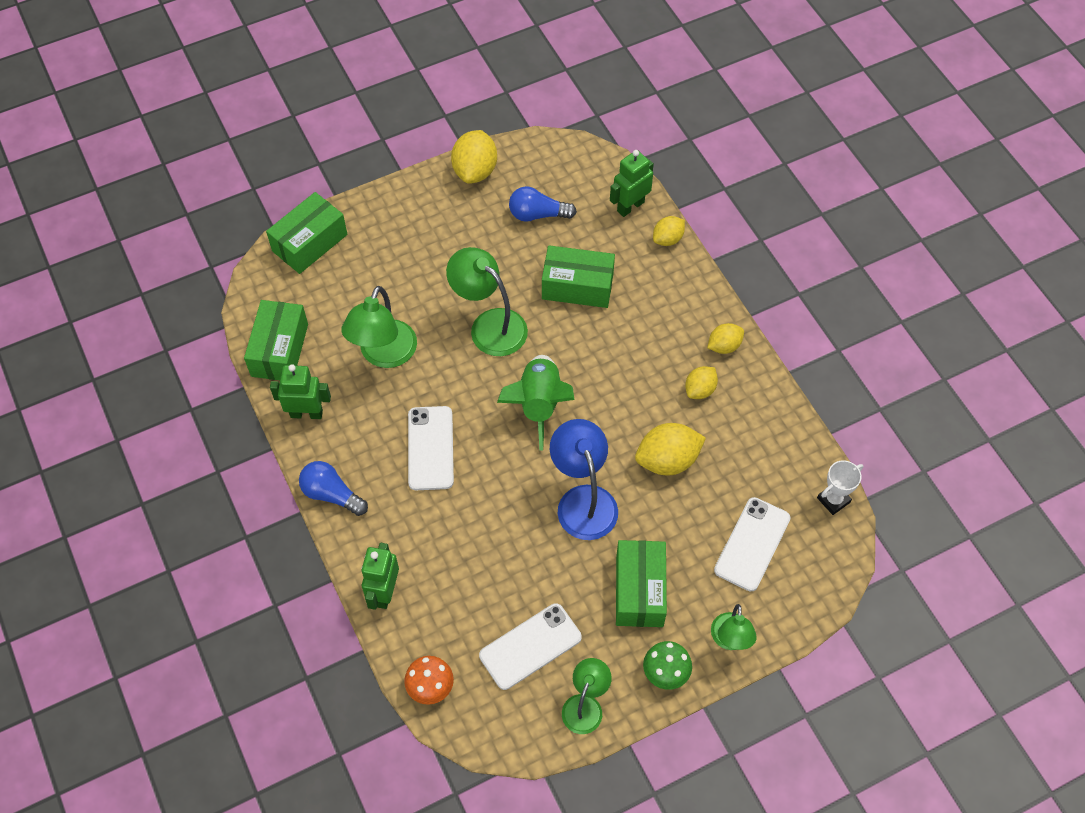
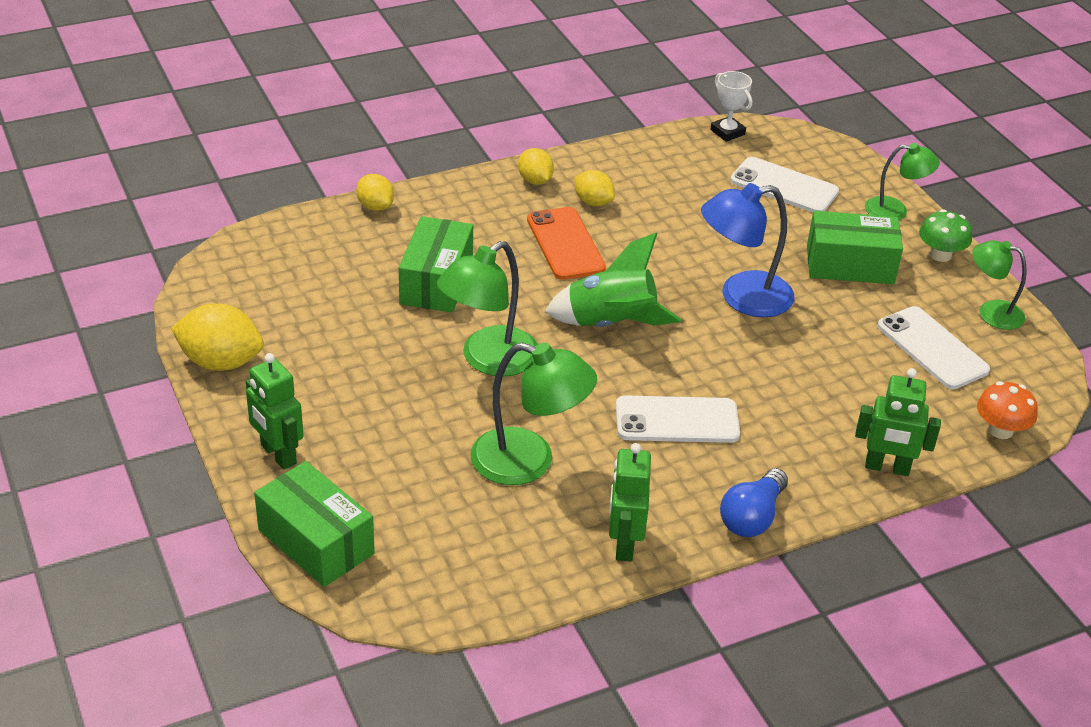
camera: 90 degrees left, 20 degrees down
green box [244,300,308,380] -> none
blue light bulb [509,186,577,222] -> none
green robot [610,150,654,217] -> green robot moved to [246,353,304,470]
yellow lemon [635,423,706,475] -> none
none -> orange phone [527,207,606,280]

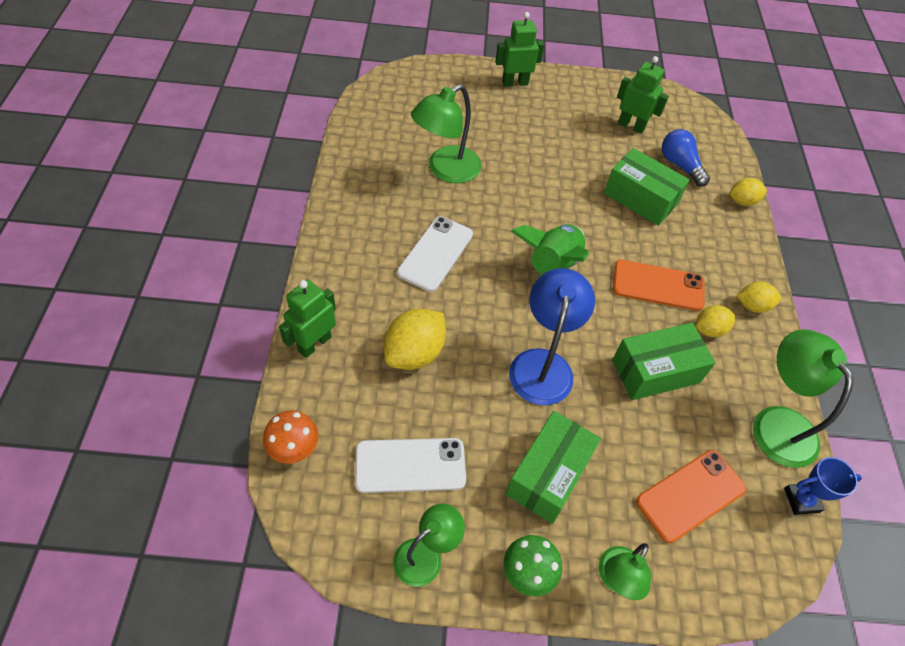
camera: 115 degrees right, 15 degrees up
yellow lemon [171,303,264,371] -> yellow lemon moved to [384,309,446,370]
green box [254,461,375,587] -> green box moved to [612,323,716,400]
green lamp [437,241,538,376] -> green lamp moved to [753,329,853,468]
green robot [609,443,651,561] -> green robot moved to [617,56,669,134]
white trophy [710,71,752,142] -> blue trophy [784,457,862,515]
blue light bulb [720,468,788,537] -> blue light bulb moved to [662,129,710,187]
white phone [730,157,839,212] -> orange phone [636,450,746,543]

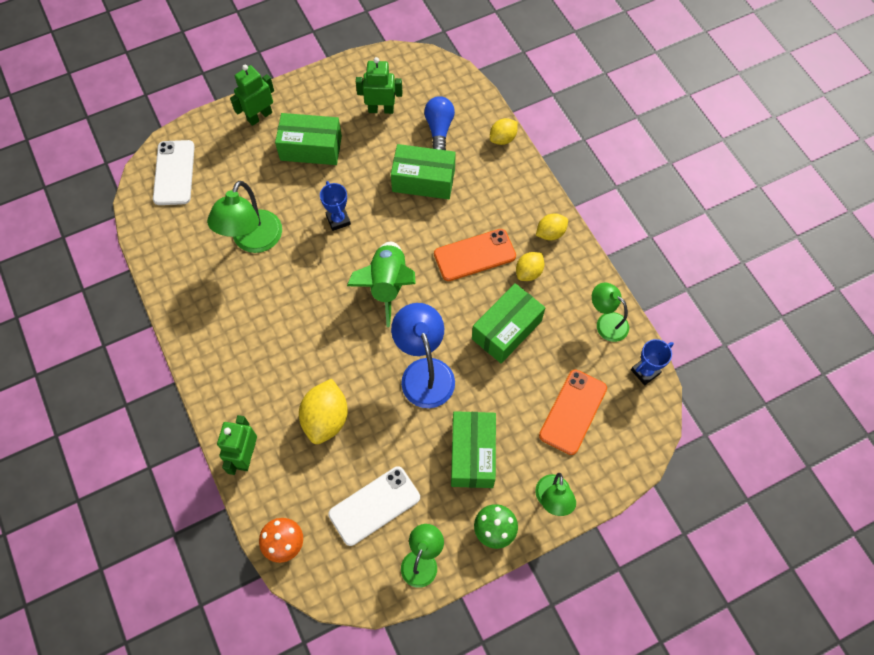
camera: 25 degrees left, 10 degrees up
white phone [397,216,473,292] -> white phone moved to [153,140,195,205]
blue light bulb [662,129,710,187] -> blue light bulb turned 60 degrees clockwise [424,96,455,150]
green lamp [753,329,853,468] -> green lamp [592,283,629,342], size x0.62
none -> green box [275,113,342,165]
none -> blue trophy [320,181,351,231]

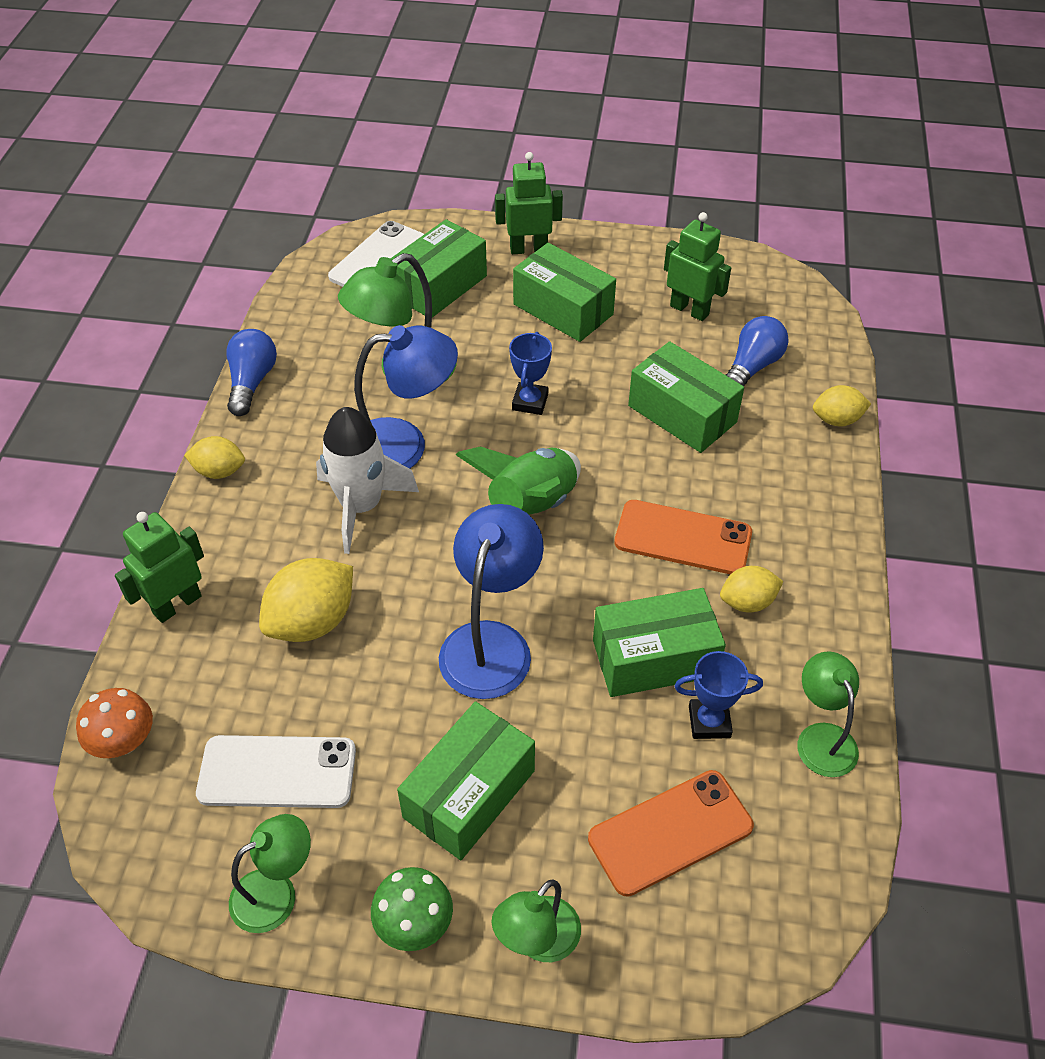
camera: 35 degrees right, 15 degrees down
yellow lemon [536,214,568,240] -> yellow lemon moved to [184,436,245,479]
blue trophy [631,339,674,385] -> blue trophy moved to [674,651,763,739]
none -> blue light bulb [226,329,277,416]
none -> white rocket [316,407,419,554]
none -> blue lamp [354,325,458,469]
none -> green box [390,219,487,318]

